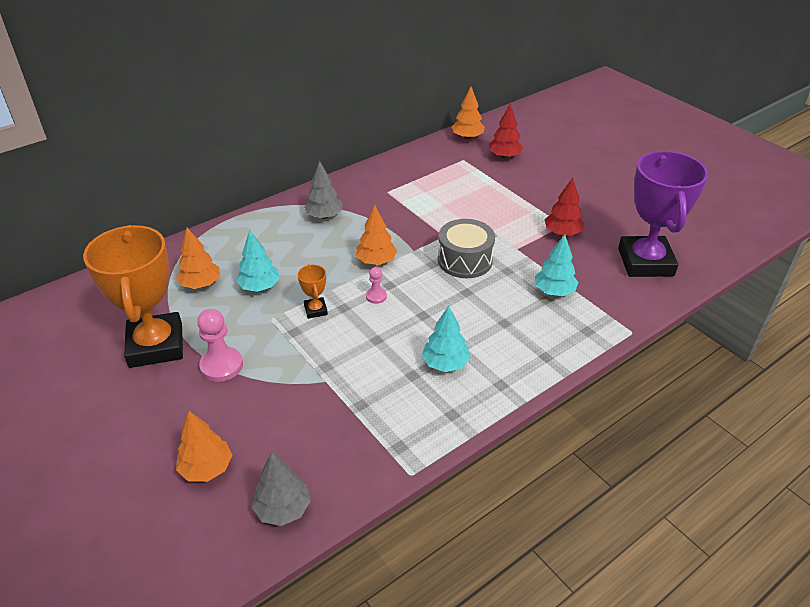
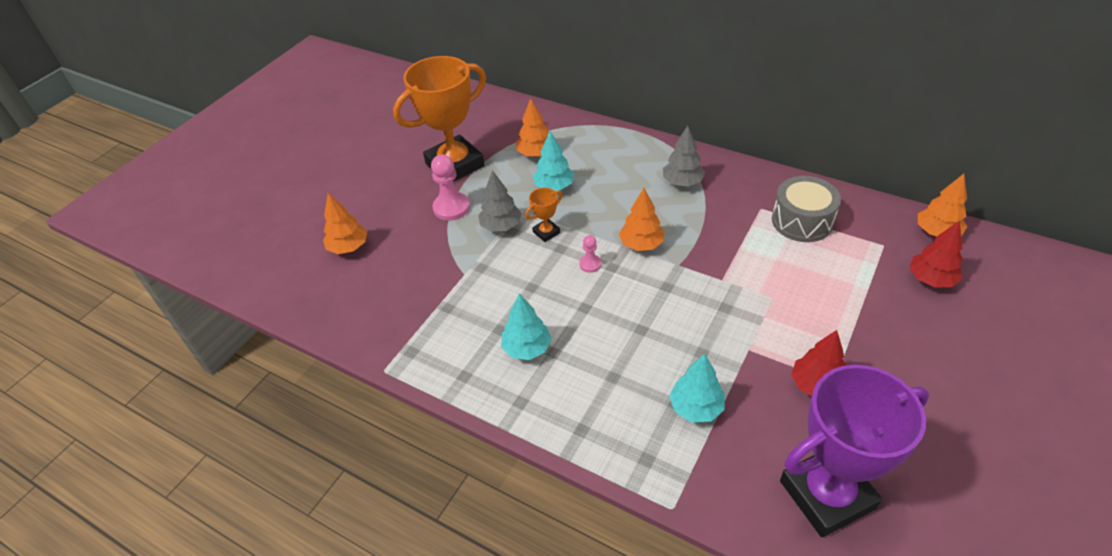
camera: 70 degrees right, 5 degrees up
grey tree [252,452,311,526] -> grey tree moved to [478,170,522,232]
grey drum [438,219,495,278] -> grey drum moved to [772,176,841,242]

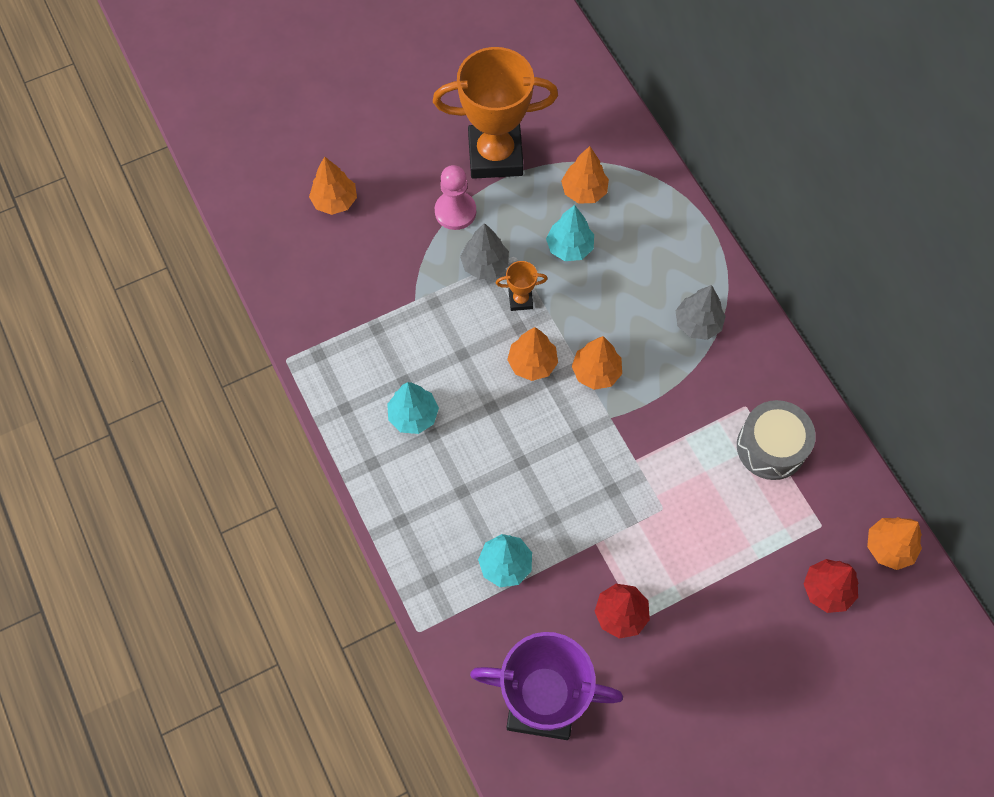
camera: 30 degrees right, 20 degrees up
pink pawn [579,235,601,273] -> orange tree [507,327,558,381]

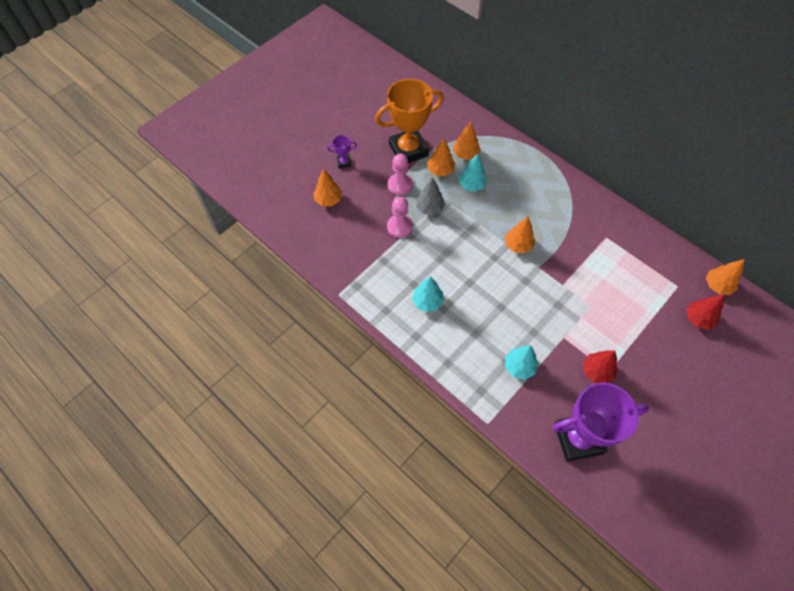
camera: 20 degrees left, 5 degrees down
orange trophy [496,261,547,311] -> none
orange tree [507,327,558,381] -> orange tree moved to [427,139,455,176]
grey tree [675,285,726,340] -> none
grey drum [737,400,816,480] -> none
none -> purple trophy [327,135,357,168]
none -> pink pawn [387,197,413,238]

